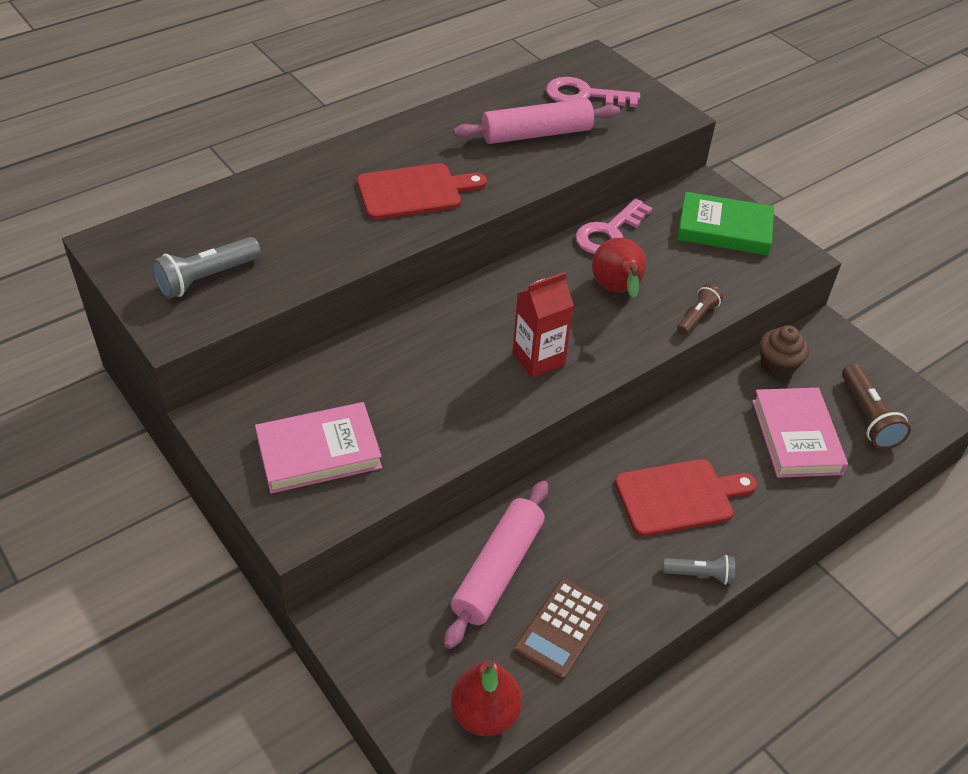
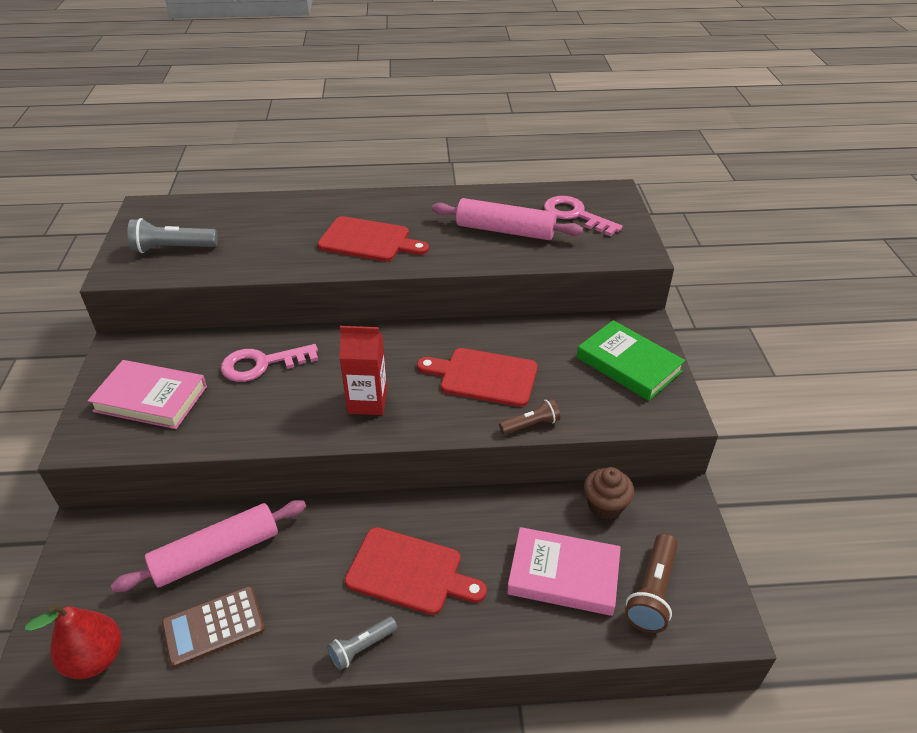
camera: 35 degrees right, 5 degrees down
pink key [575,199,653,254] -> pink key moved to [221,344,318,382]
red pear [592,238,647,298] -> red cutting board [417,348,538,407]
grey flashlight [663,555,735,585] -> grey flashlight turned 105 degrees clockwise [327,617,397,670]
pink book [752,388,848,478] -> pink book turned 75 degrees clockwise [507,527,621,616]

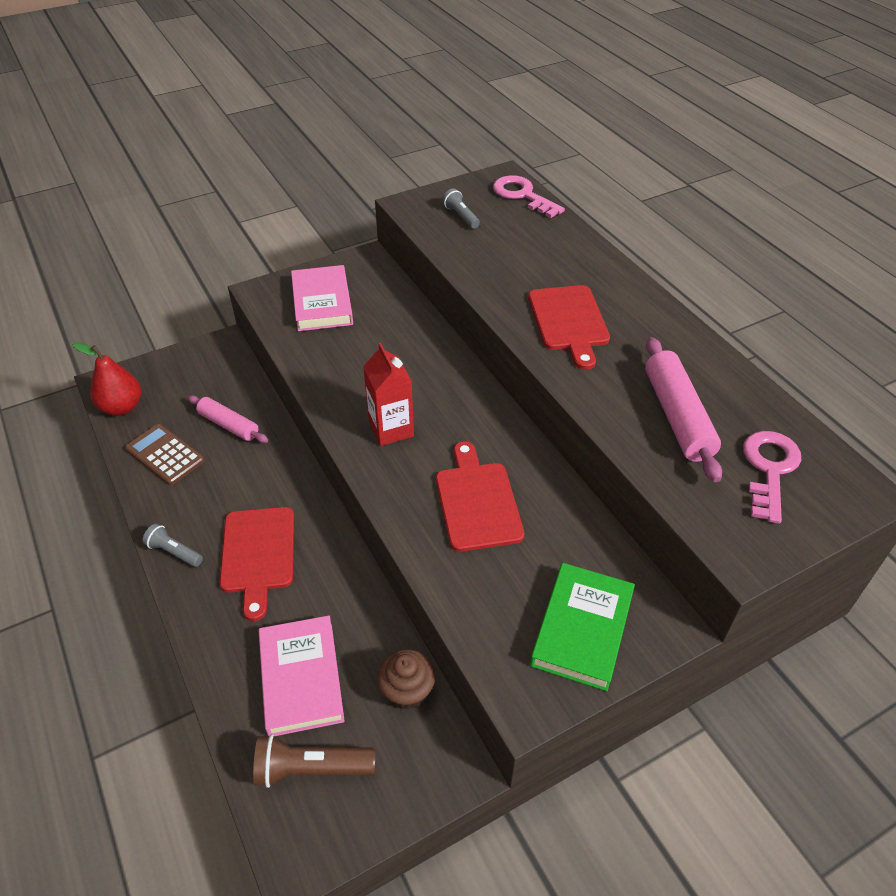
camera: 65 degrees right, 5 degrees up
pink rolling pin [111,500,306,592] -> pink rolling pin [188,395,268,443], size x0.65
grey flashlight [127,218,218,253] -> grey flashlight [442,188,480,229], size x0.63
pink key [221,344,318,382] -> pink key moved to [493,175,565,218]
brown flashlight [499,399,560,434] -> none

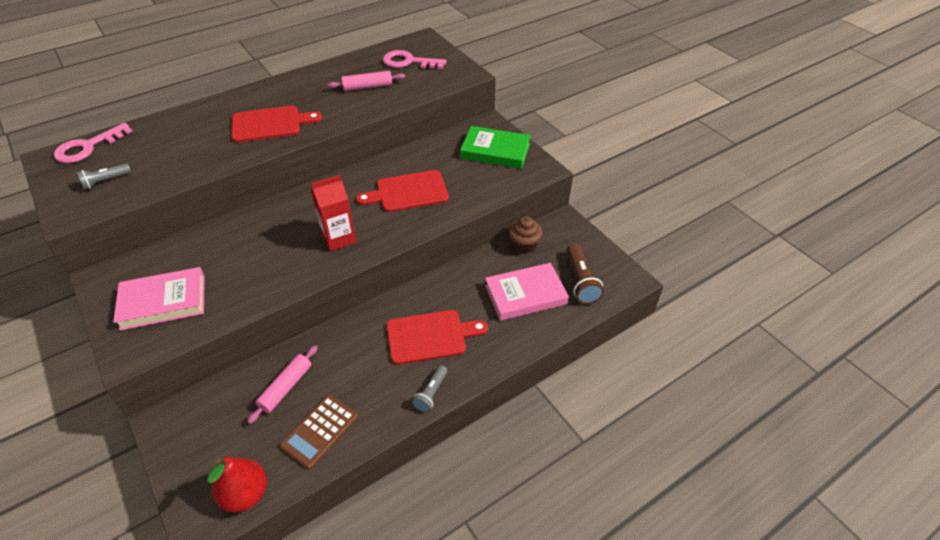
camera: 95 degrees left, 0 degrees up
pink rolling pin [645,337,722,482] -> pink rolling pin [328,71,405,91], size x0.65

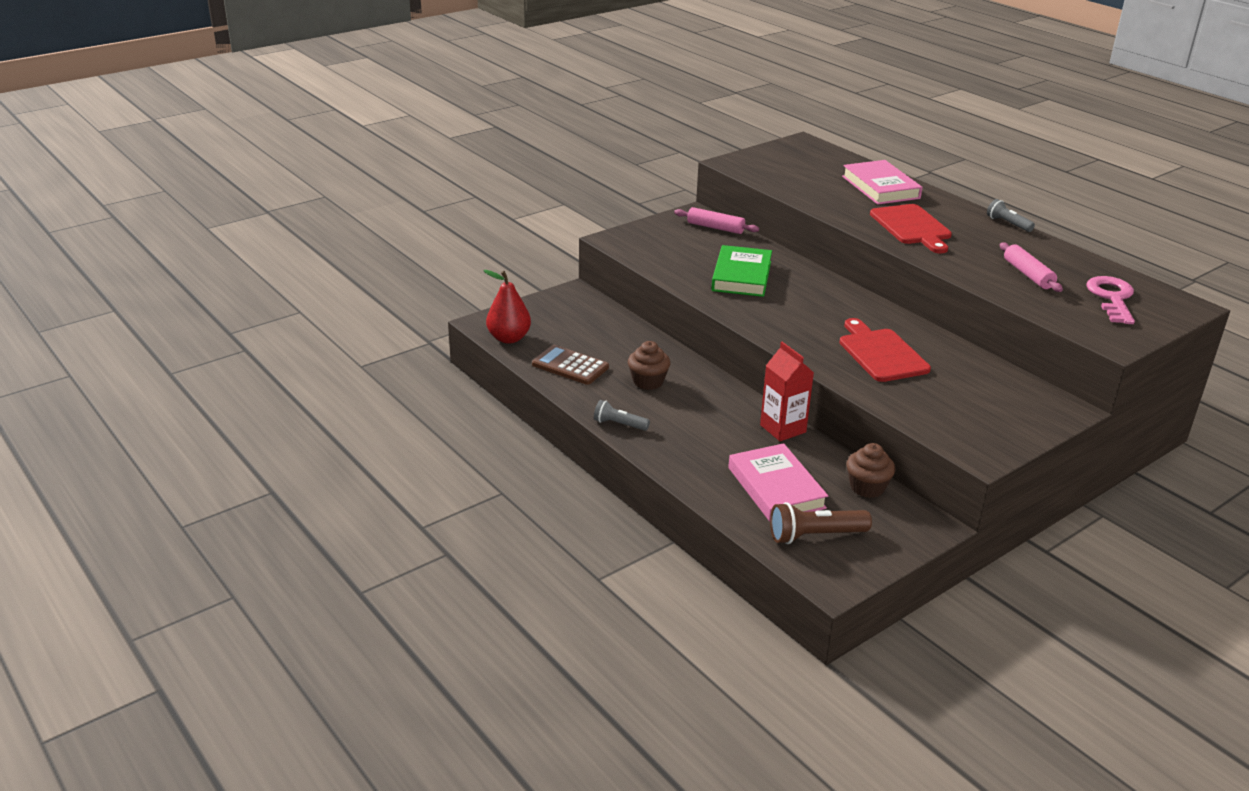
camera: 85 degrees right, 15 degrees down
pink key [54,123,133,163] -> none
grey flashlight [77,163,131,190] -> grey flashlight moved to [987,199,1035,232]
pink book [113,267,205,331] -> pink book moved to [842,160,922,205]
pink rolling pin [247,345,318,424] -> pink rolling pin moved to [674,207,759,234]
red carton [311,175,356,251] -> red carton moved to [760,342,814,441]
red cutting board [387,310,488,365] -> none
green book [460,126,531,169] -> green book moved to [711,245,772,297]
none -> brown cupcake [628,341,670,390]

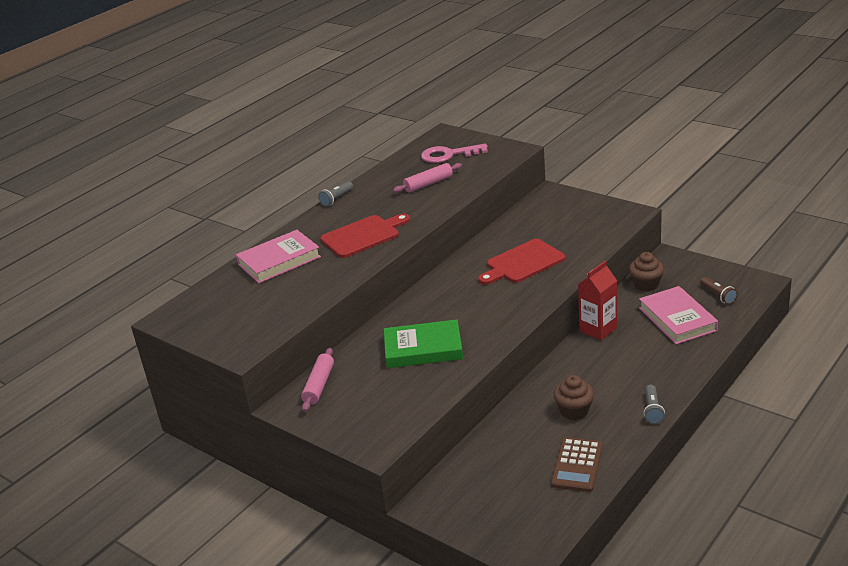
camera: 100 degrees left, 0 degrees up
red pear [483,270,531,344] -> none
pink book [728,443,828,521] -> pink book turned 75 degrees counterclockwise [639,286,718,344]
brown flashlight [770,502,872,544] -> brown flashlight [700,277,738,304], size x0.63

